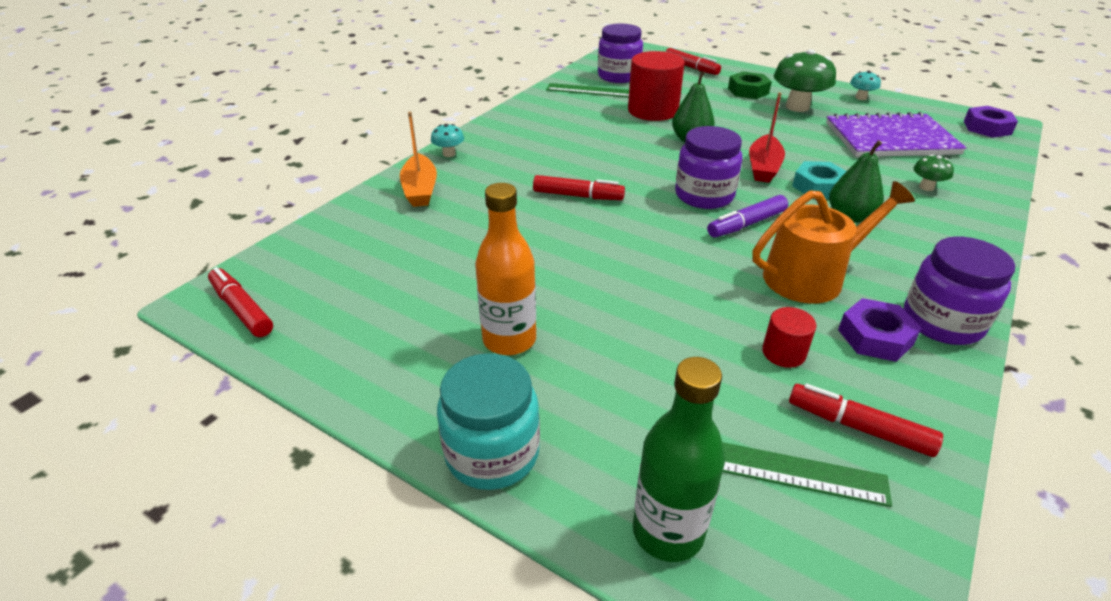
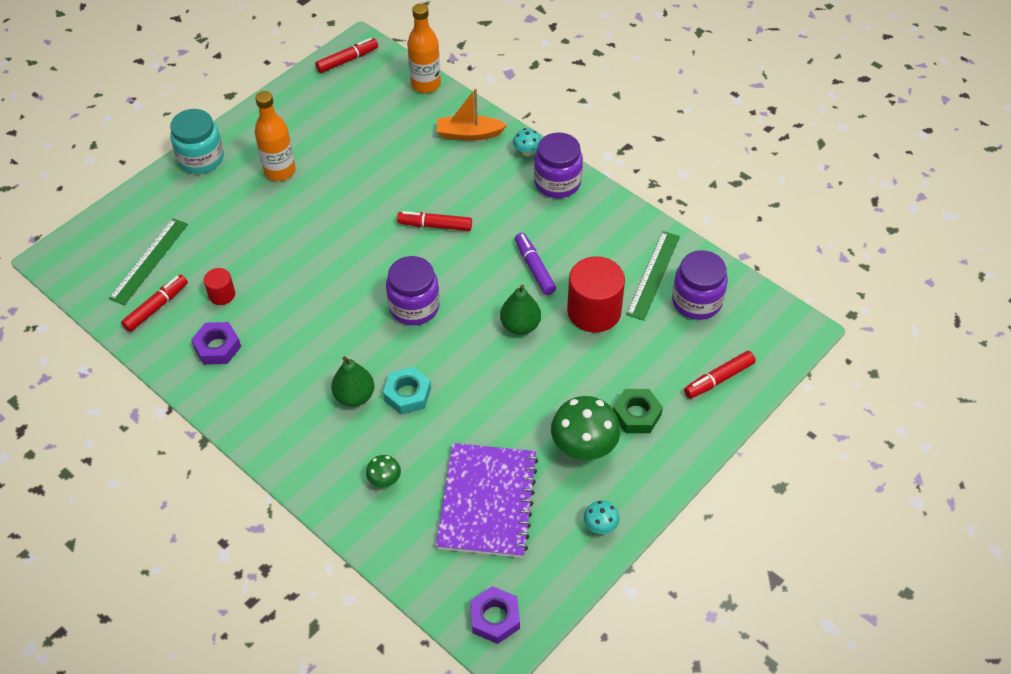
camera: 100 degrees right, 15 degrees up
red marker [533,175,625,200] -> red marker turned 75 degrees clockwise [397,211,472,231]
green bottle [633,357,725,562] -> none
purple marker [707,195,788,238] -> purple marker moved to [515,233,556,295]
red boat [749,92,785,183] -> none
orange watering can [752,181,915,304] -> none
purple jar [904,237,1015,345] -> purple jar moved to [534,132,583,198]
none -> orange bottle [407,3,441,93]

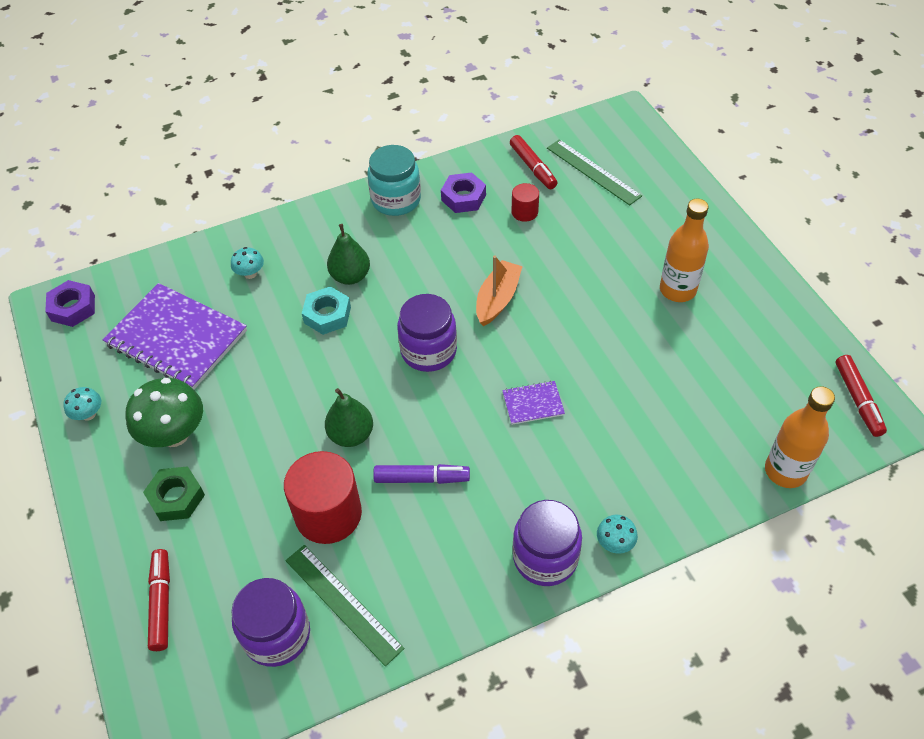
camera: 115 degrees right, 0 degrees up
turquoise jar [170,109,224,174] -> turquoise jar moved to [367,145,421,216]
green mushroom [366,455,401,487] -> turquoise mushroom [231,247,264,279]
red marker [397,211,472,231] -> purple notebook [502,381,565,425]
orange boat [437,88,507,141] -> orange boat moved to [476,256,523,326]

